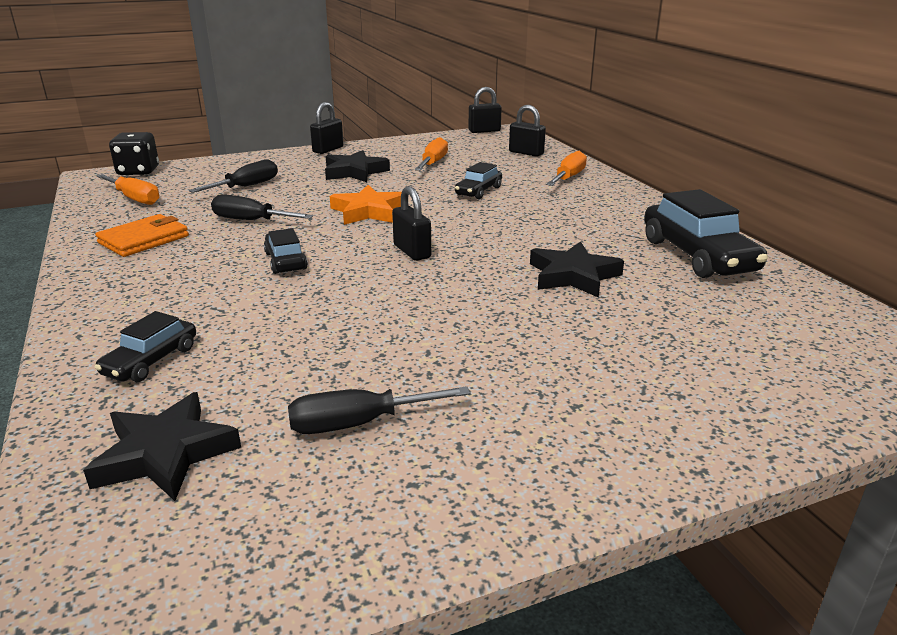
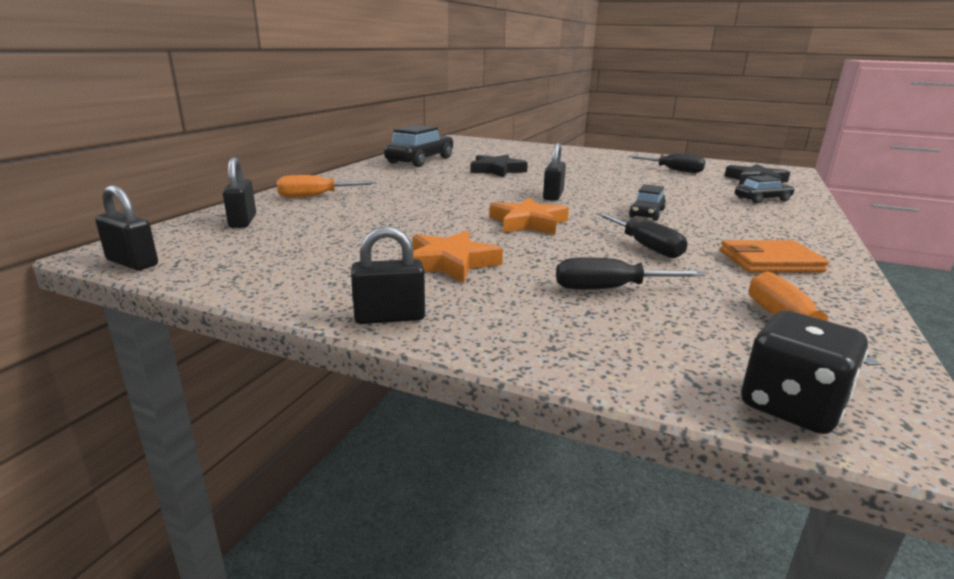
camera: 135 degrees left, 5 degrees down
black star [325,150,390,182] -> orange star [413,231,503,283]
orange screwdriver [414,137,448,171] -> none
black car [455,162,502,199] -> none

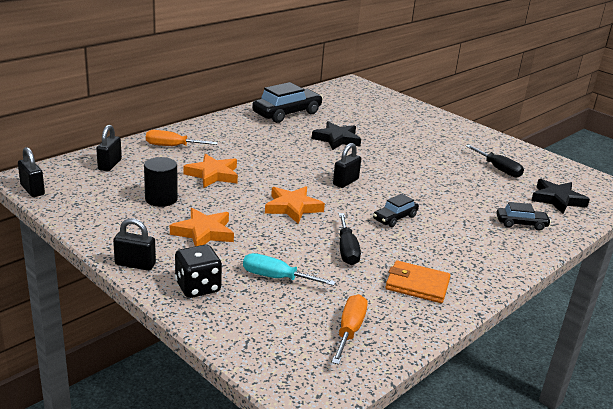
camera: 20 degrees right, 5 degrees up
black screwdriver [556,257,705,290] -> turquoise screwdriver [243,253,336,286]
black dice [741,310,868,434] -> black dice moved to [175,244,222,298]
none -> black cylinder [144,157,178,207]
none -> orange star [183,154,238,188]

